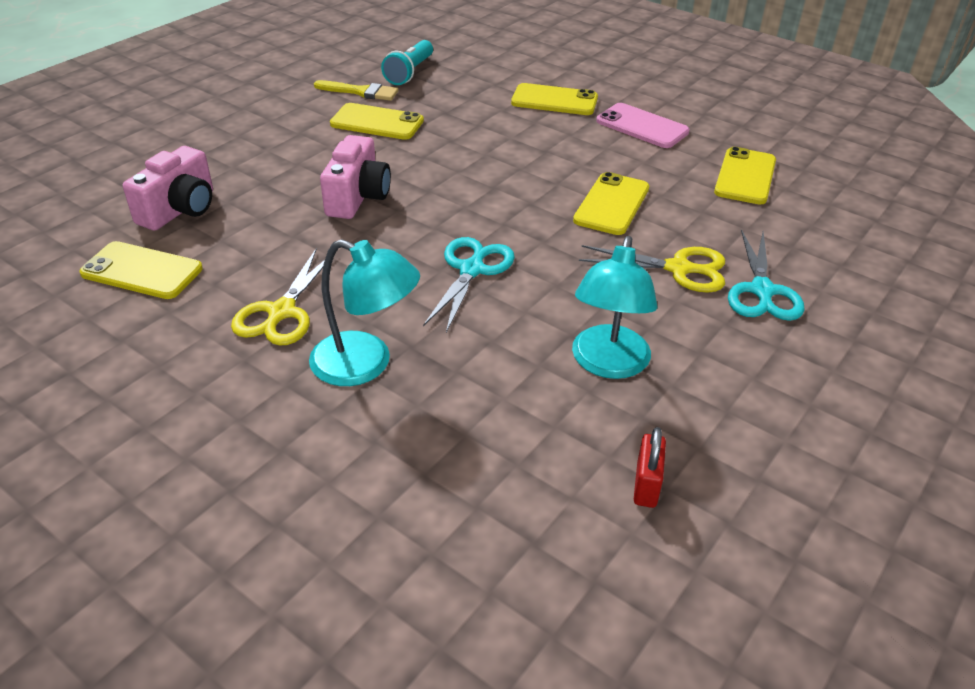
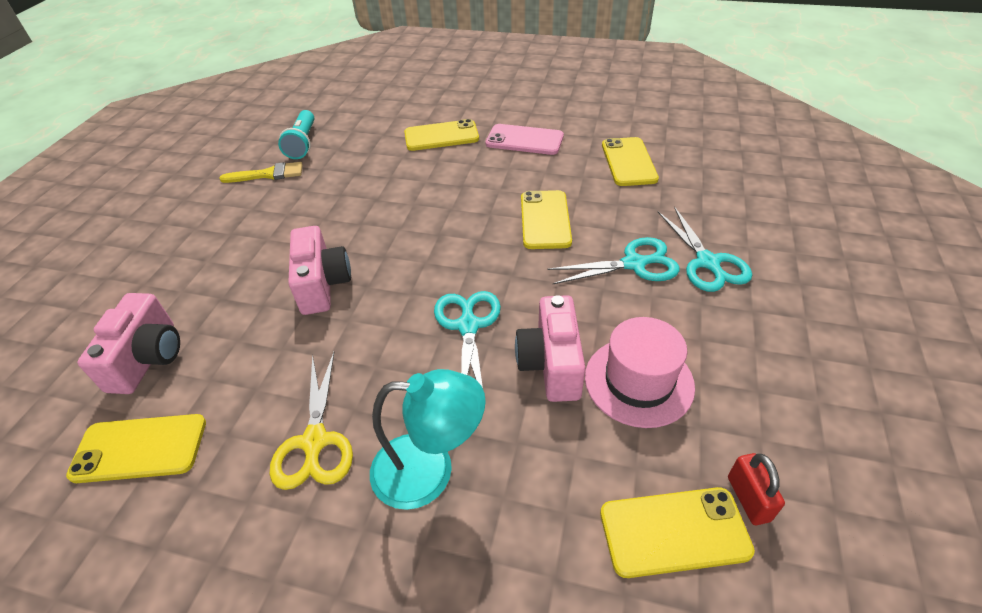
camera: 20 degrees left, 5 degrees up
yellow phone [330,103,424,140] -> yellow phone moved to [600,487,755,578]
turquoise lamp [572,236,658,379] -> pink hat [585,317,695,428]
yellow scissors [579,245,725,293] -> turquoise scissors [547,237,680,284]
none -> pink camera [515,295,585,402]

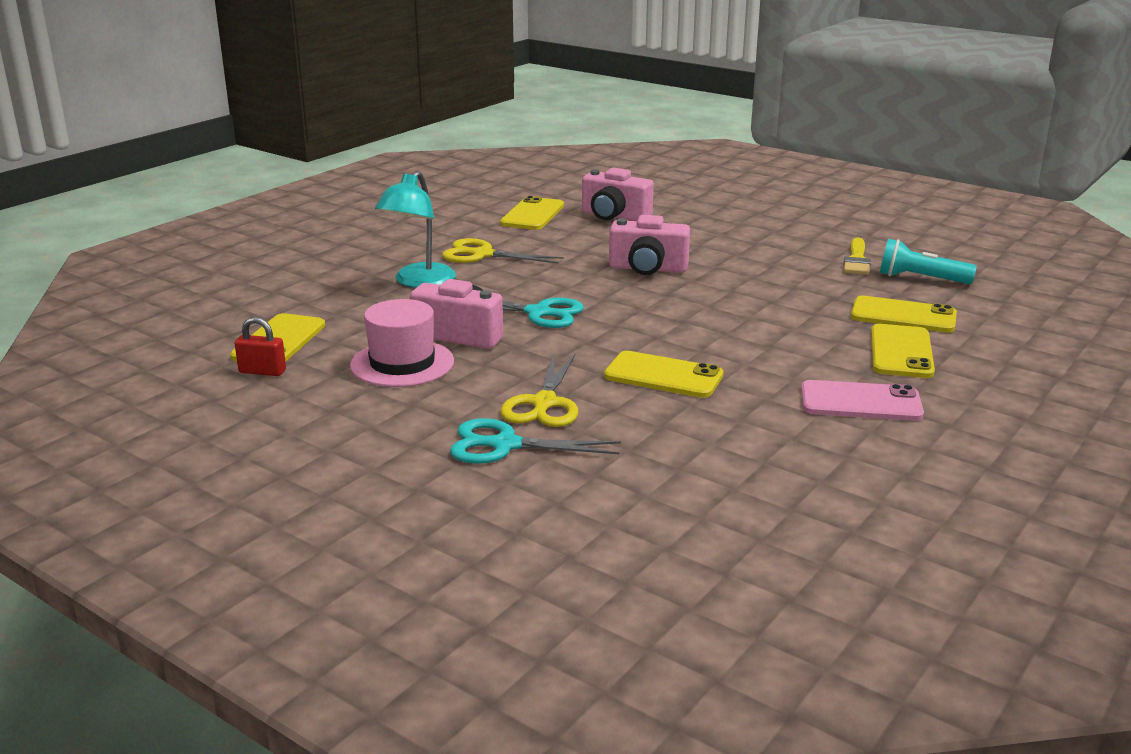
camera: 110 degrees right, 20 degrees down
pink phone [486,124,564,155] -> pink phone turned 60 degrees clockwise [801,380,924,421]
turquoise scissors [547,237,680,284] -> yellow scissors [500,354,578,427]
yellow phone [602,137,659,186] -> yellow phone moved to [851,295,957,333]

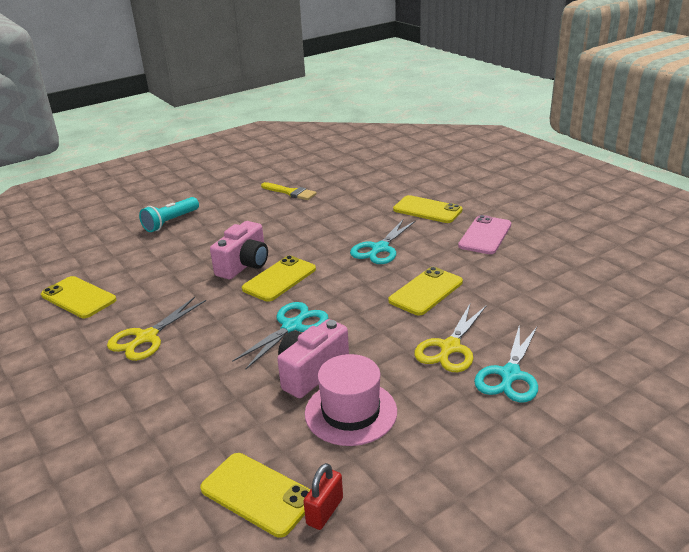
camera: 70 degrees left, 5 degrees up
turquoise lamp [375,171,456,288] -> none
yellow scissors [500,354,578,427] -> yellow scissors turned 90 degrees clockwise [414,302,486,372]
pink camera [582,168,654,221] -> none
yellow phone [851,295,957,333] -> yellow phone moved to [242,256,316,302]
turquoise flashlight [880,239,977,284] -> turquoise flashlight moved to [139,197,199,232]
none -> turquoise scissors [350,219,416,264]

